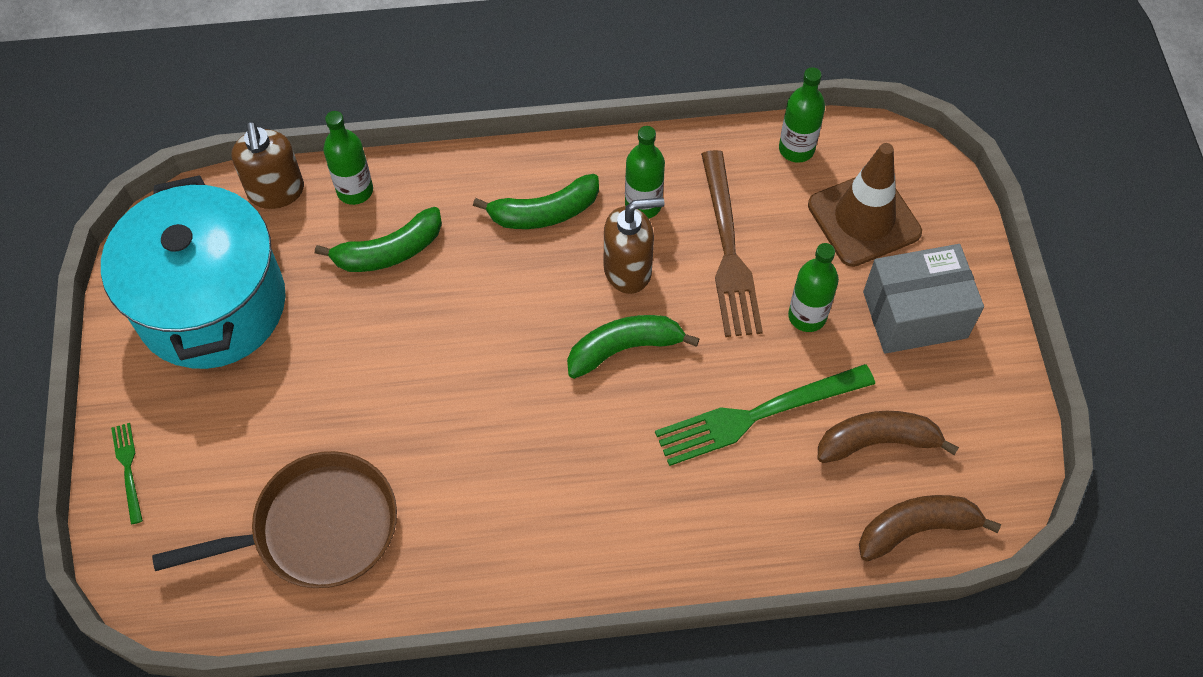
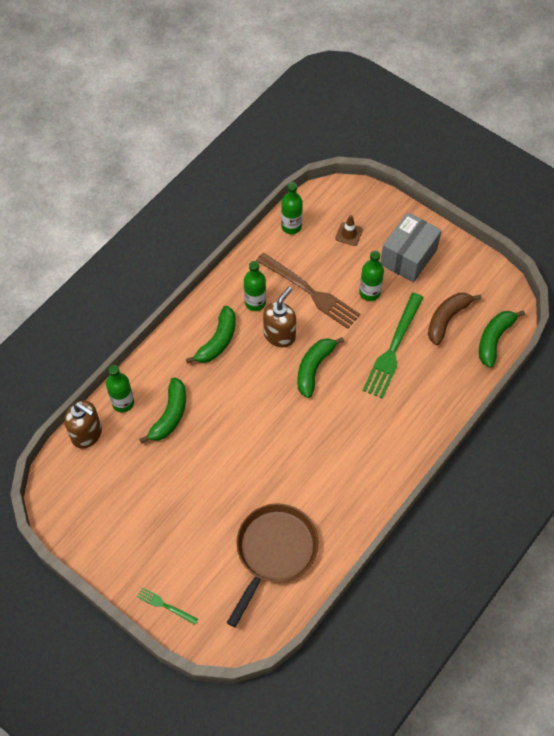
camera: 45 degrees left, 0 degrees up
turquoise pot [101,175,285,369] -> none
brown traffic cone [808,143,922,267] -> brown traffic cone [335,215,363,246], size x0.46
brown banana [859,495,1001,561] -> green banana [479,310,525,368]

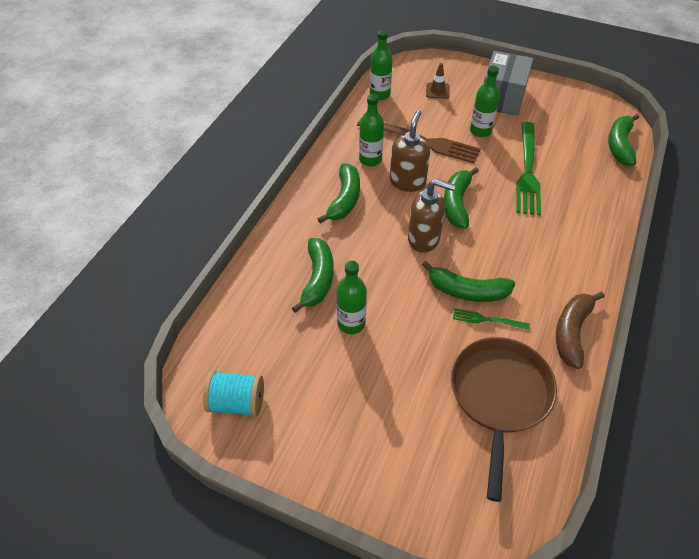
camera: 15 degrees left, 10 degrees down
brown soap dispenser [64,401,102,449] -> brown soap dispenser moved to [408,179,456,253]
green bottle [106,365,134,413] -> green bottle moved to [336,261,367,334]
green fork [137,587,198,625] -> green fork moved to [453,308,530,330]
brown banana [428,293,481,345] -> brown banana moved to [556,292,605,369]
none -> turquoise spool [203,371,264,417]
none -> green banana [422,261,515,302]

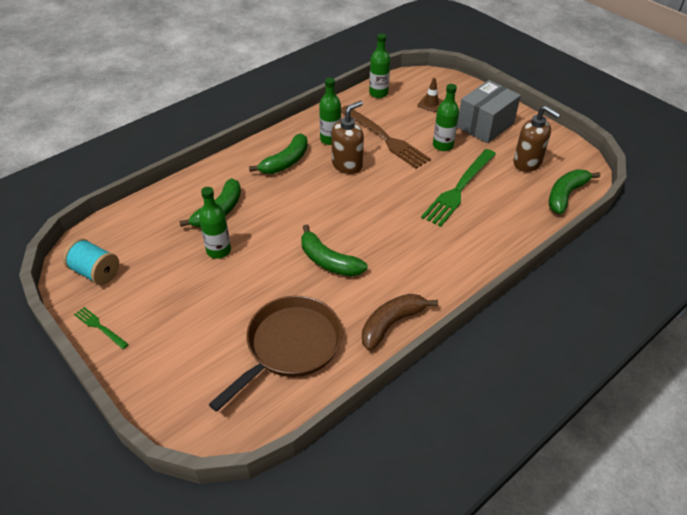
camera: 25 degrees right, 5 degrees down
brown soap dispenser [408,179,456,253] -> brown soap dispenser moved to [513,105,561,172]
green banana [444,167,479,228] -> none
green fork [453,308,530,330] -> green fork moved to [74,307,129,349]

